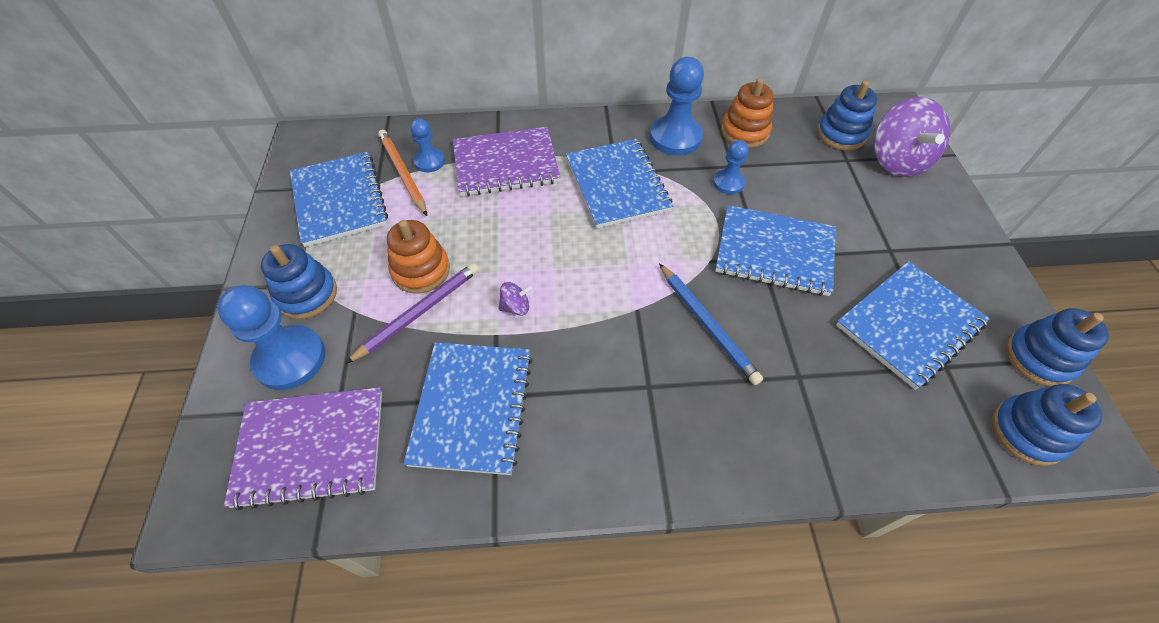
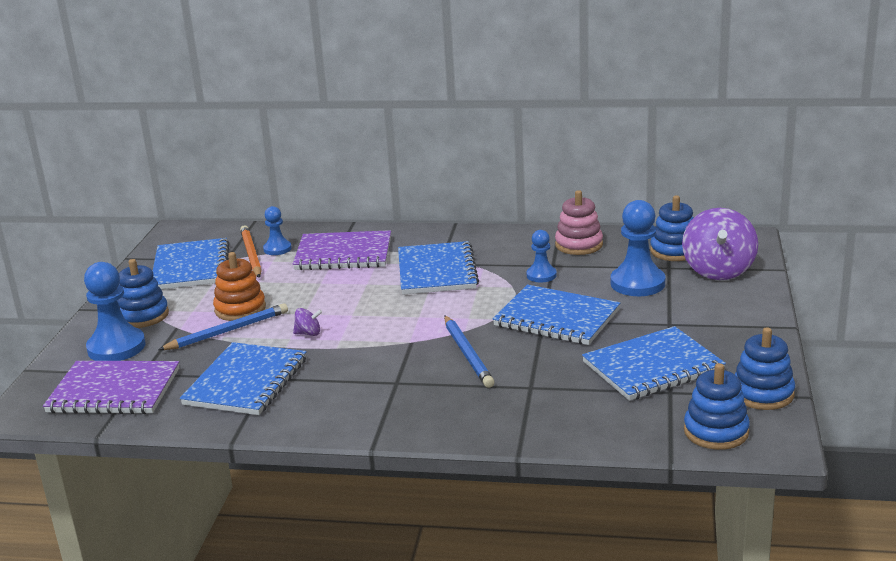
camera: 15 degrees right, 30 degrees down
purple pencil [345,263,479,364] -> blue pencil [158,303,288,350]
blue pawn [650,57,704,156] -> blue pawn moved to [611,200,665,296]
orange stacking toy [721,78,774,148] -> pink stacking toy [555,190,603,255]

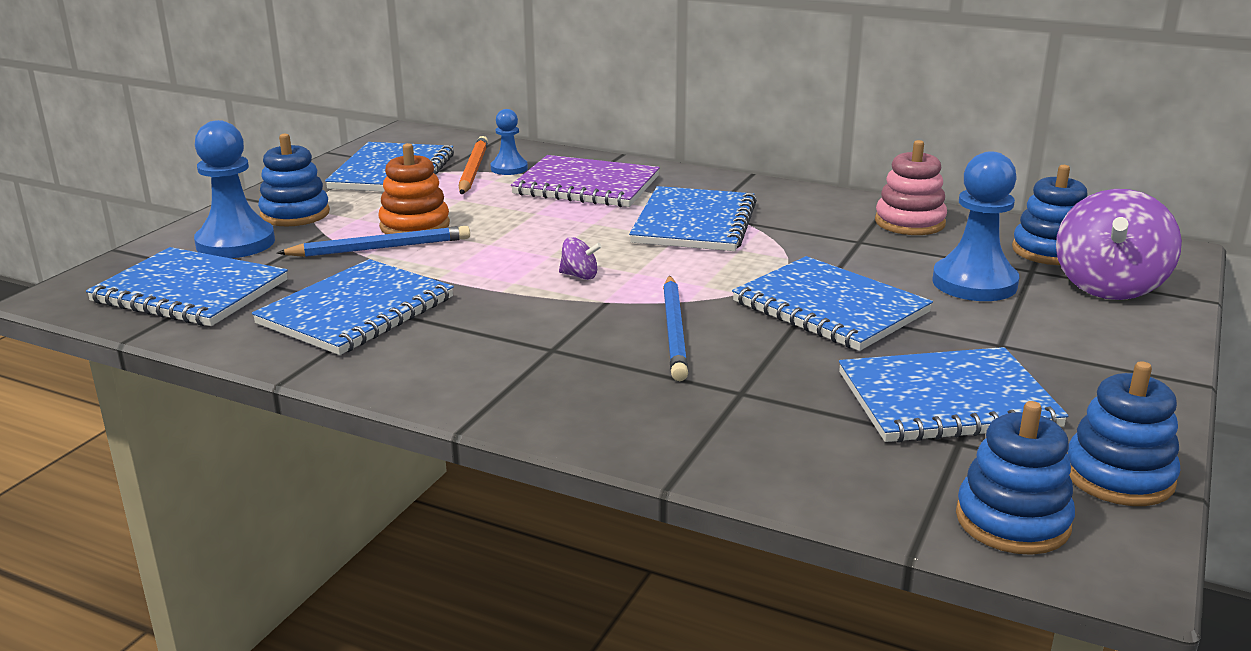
camera: 15 degrees right, 0 degrees up
purple notebook [43,361,179,414] -> blue notebook [86,247,288,326]
purple spinning top [293,308,322,336] -> purple spinning top moved to [559,237,602,280]
blue pawn [527,230,557,282] -> none

